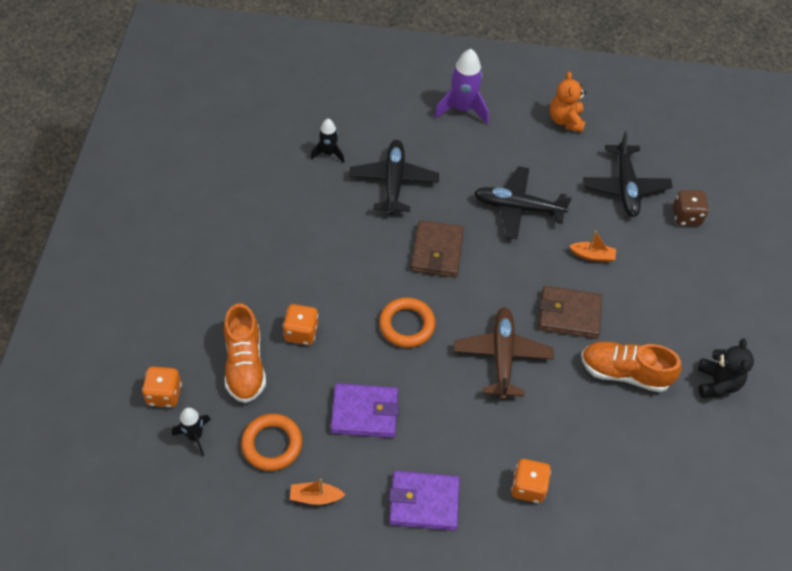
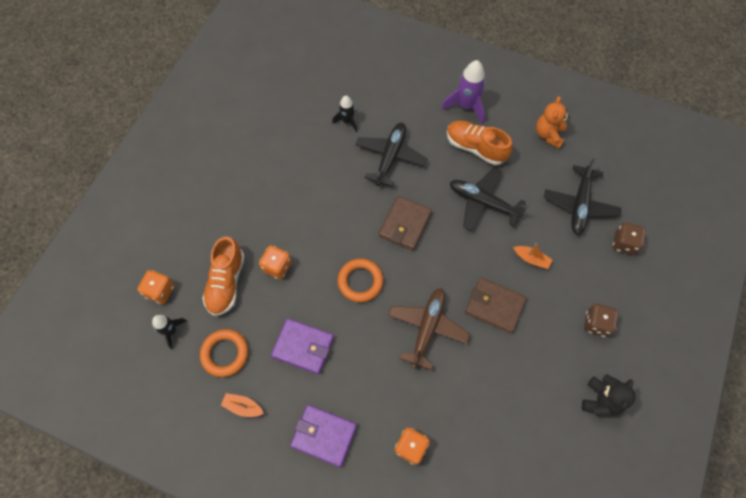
camera: 20 degrees right, 10 degrees up
orange shoe [581,342,682,392] -> orange shoe moved to [447,121,513,165]
none -> brown dice [584,304,619,337]

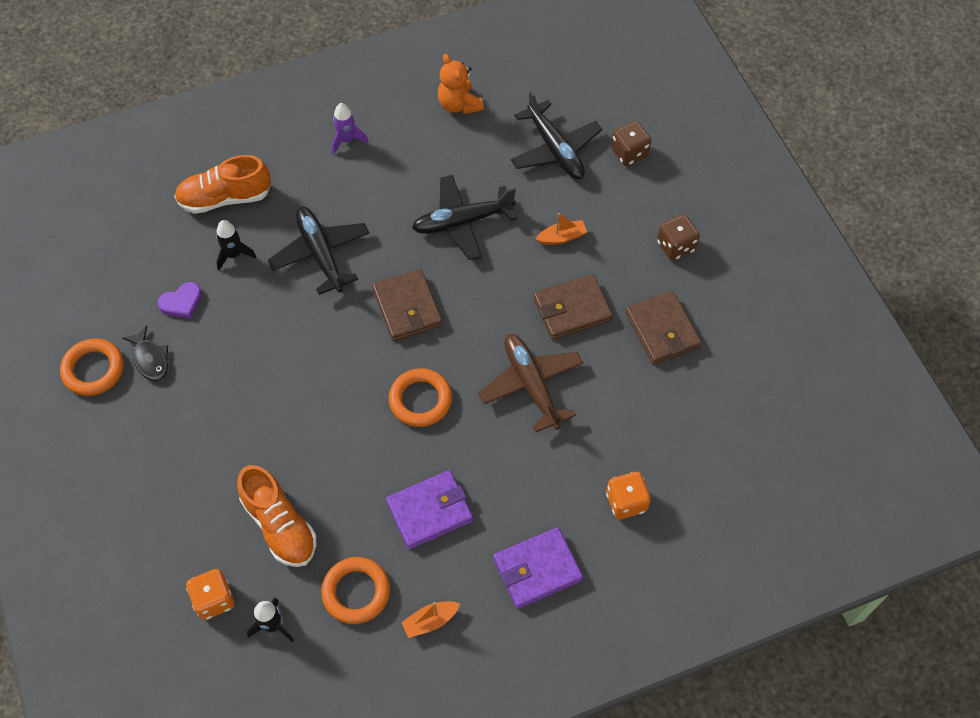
camera: 45 degrees left, 5 degrees down
orange dice [259,245,292,280] -> none
purple rocket [441,60,486,124] -> purple rocket [332,103,368,155], size x0.60
orange shoe [447,121,513,165] -> orange shoe moved to [174,155,271,214]
black teddy bear [582,374,635,416] -> none
none -> orange ring [60,339,124,396]
none -> black fish [123,326,168,381]
none -> purple heart [158,282,202,318]
none -> brown wallet [625,291,702,365]

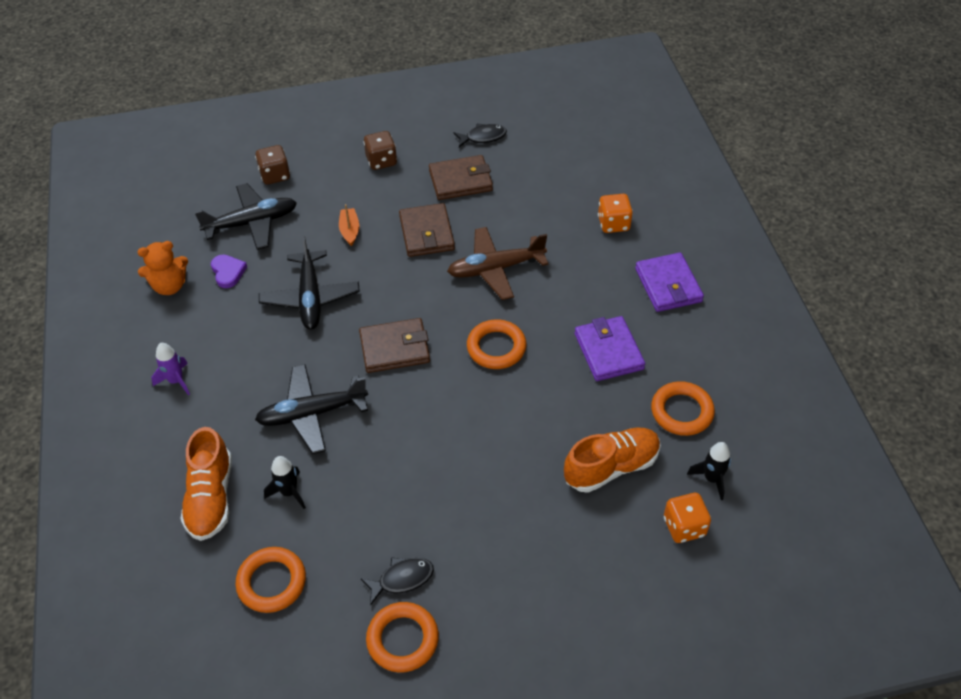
camera: 80 degrees left, 10 degrees down
purple heart [158,282,202,318] -> purple heart moved to [211,255,247,288]
orange boat [401,601,460,638] -> none
none -> orange ring [235,547,306,613]
none -> black fish [454,123,507,147]

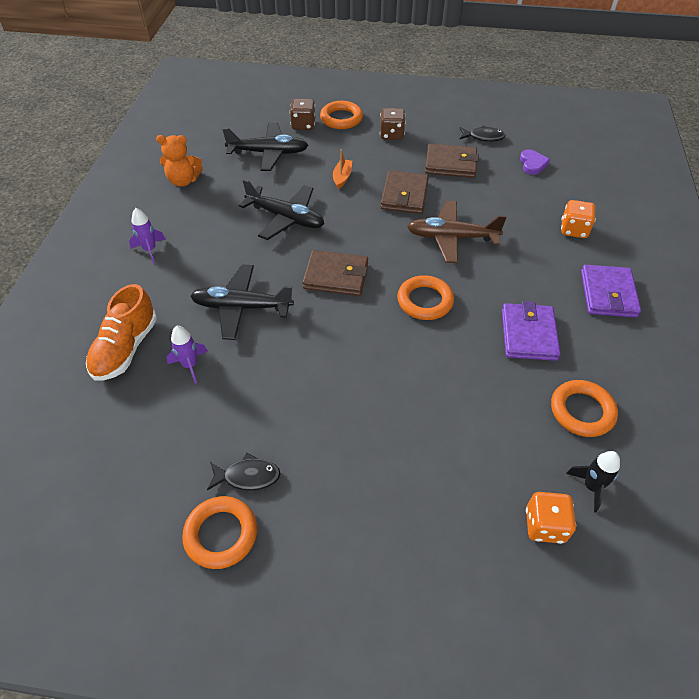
camera: 20 degrees right, 0 degrees up
purple heart [211,255,247,288] -> purple heart moved to [520,149,550,175]
orange ring [235,547,306,613] -> orange ring moved to [320,101,363,129]
black plane [259,235,360,330] -> black plane turned 75 degrees counterclockwise [239,179,324,240]
black rocket [264,456,306,509] -> purple rocket [166,326,208,384]
orange shoe [564,428,661,493] -> none

